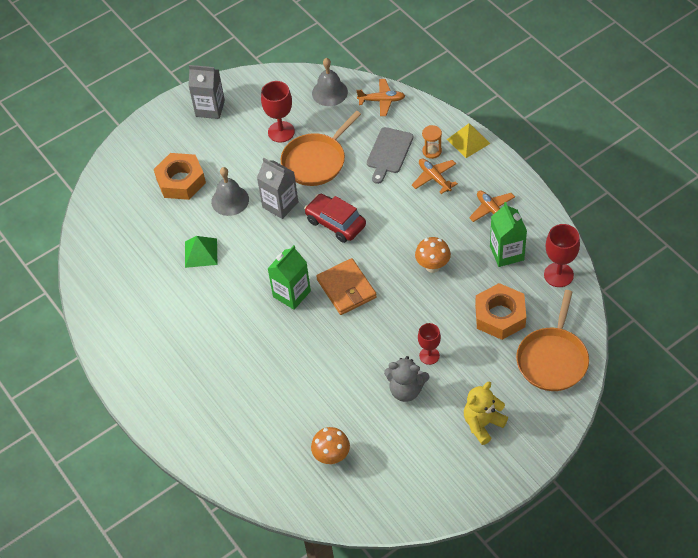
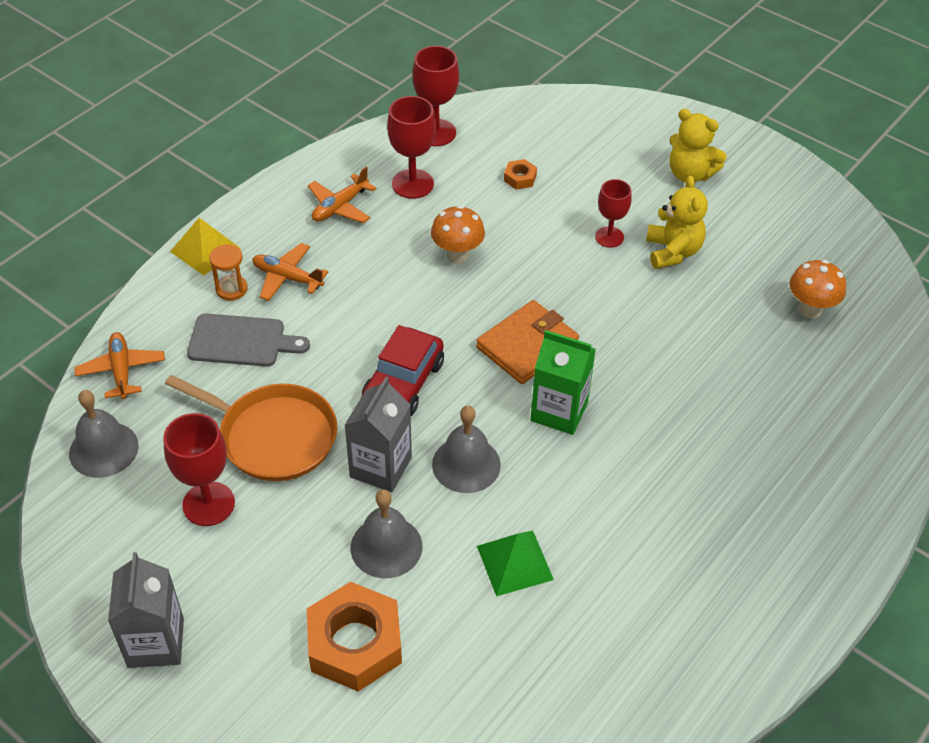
camera: 110 degrees left, 5 degrees down
grey teddy bear [384,356,429,402] -> yellow teddy bear [646,176,708,269]
orange plane [412,158,458,194] -> orange plane turned 75 degrees clockwise [252,243,328,301]
orange nut [475,283,526,340] -> orange nut [504,159,537,190], size x0.44
green carton [490,202,527,267] -> red goblet [387,96,436,199]
orange pan [516,290,589,391] -> none
none -> grey bell [432,406,501,493]

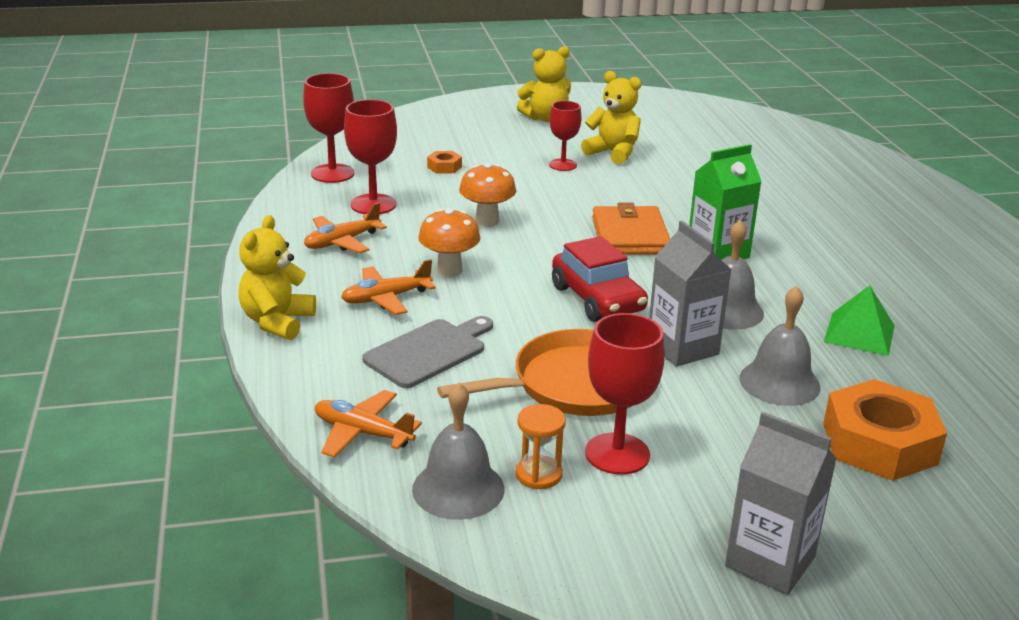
camera: 50 degrees left, 20 degrees down
yellow pyramid [170,218,241,276] -> yellow teddy bear [239,215,316,340]
orange hourglass [209,244,248,301] -> orange hourglass moved to [516,404,566,489]
orange plane [308,167,377,223] -> orange plane turned 60 degrees clockwise [304,202,387,253]
orange mushroom [789,260,846,319] -> orange mushroom moved to [418,208,481,277]

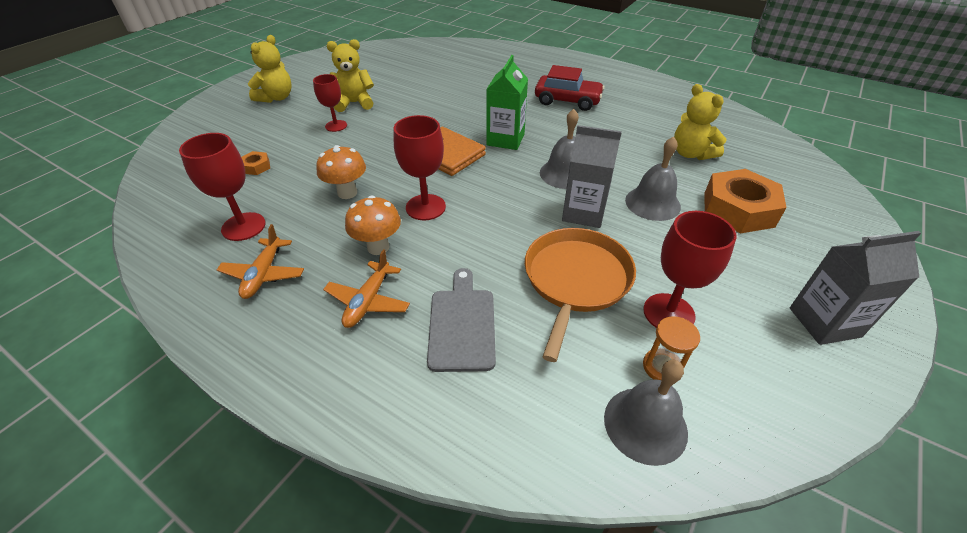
camera: 45 degrees left, 15 degrees up
yellow teddy bear [239,215,316,340] -> yellow teddy bear moved to [674,84,727,160]
red goblet [303,73,355,183] -> red goblet moved to [394,115,446,220]
orange plane [315,390,422,458] -> none
red car [552,236,648,322] -> red car moved to [535,65,605,111]
green pyramid [824,285,895,356] -> none

